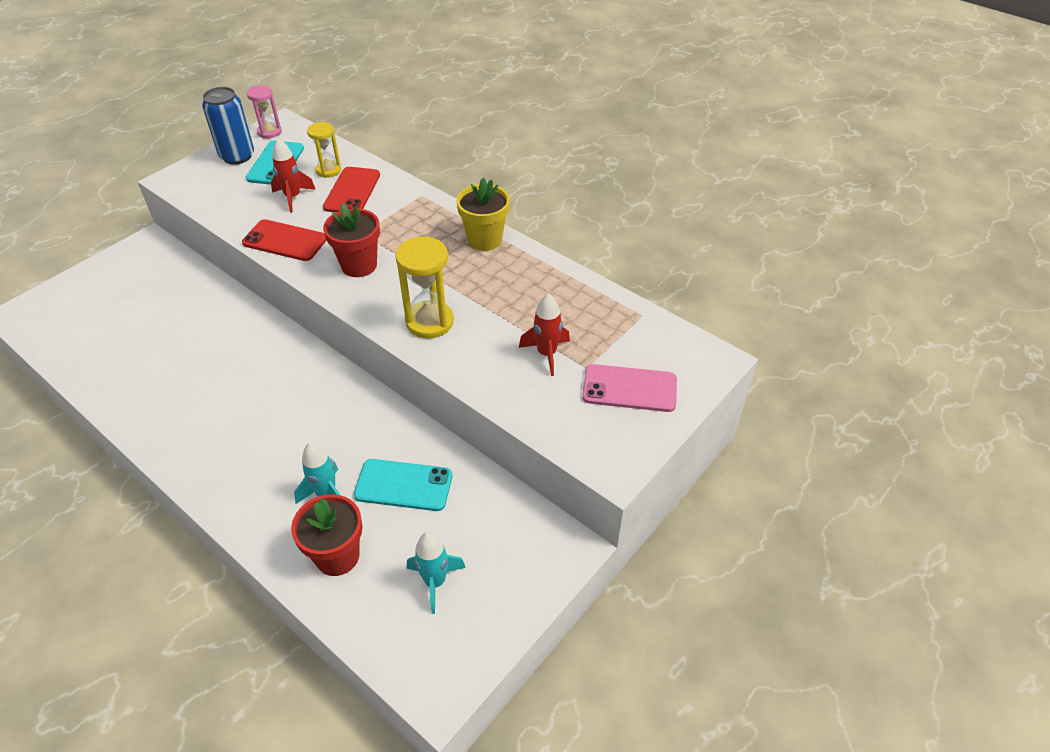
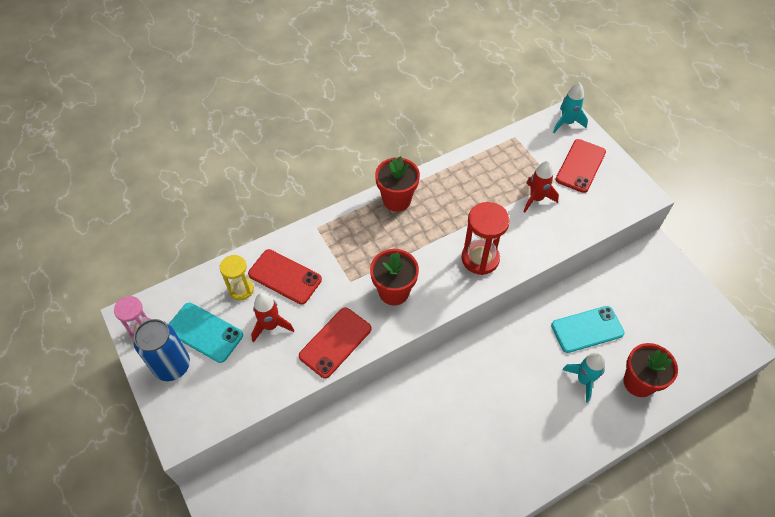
camera: 70 degrees left, 10 degrees up
turquoise phone [354,459,452,511] -> turquoise phone turned 45 degrees clockwise [551,306,625,353]
yellow hourglass [395,236,454,338] -> red hourglass [462,202,510,275]
turquoise rocket [407,532,466,614] -> turquoise rocket moved to [553,82,588,133]
yellow flower pot [456,178,510,251] -> red flower pot [375,156,420,212]
pink phone [582,364,677,412] -> red phone [555,139,606,193]

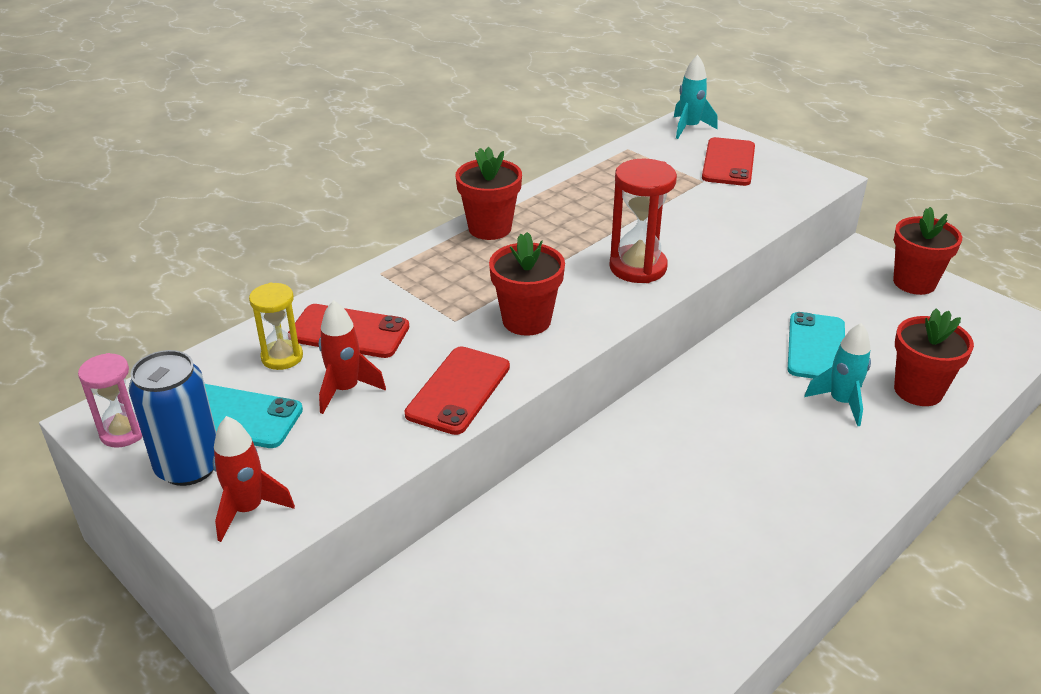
camera: 15 degrees left, 20 degrees down
red rocket [523,161,559,213] -> red rocket moved to [213,416,295,542]
turquoise phone [551,306,625,353] -> turquoise phone turned 45 degrees counterclockwise [788,312,845,379]
none -> red flower pot [893,207,962,295]

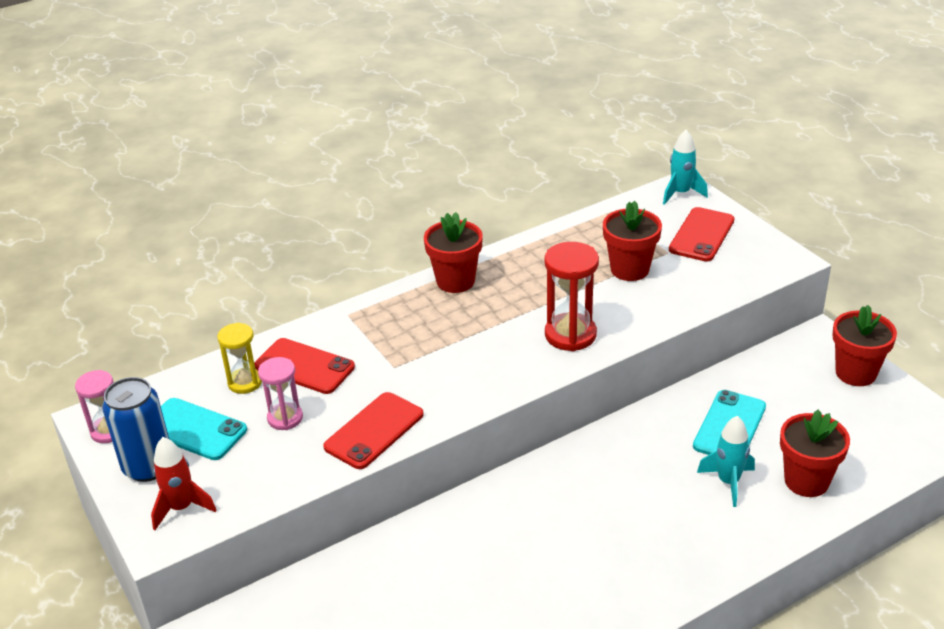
camera: 15 degrees right, 0 degrees up
red rocket [319,300,386,414] -> pink hourglass [258,357,303,430]
red flower pot [489,232,565,336] -> red flower pot moved to [603,201,662,281]

